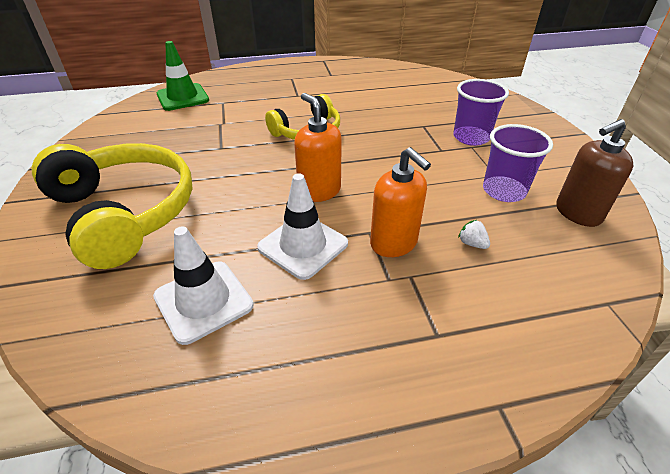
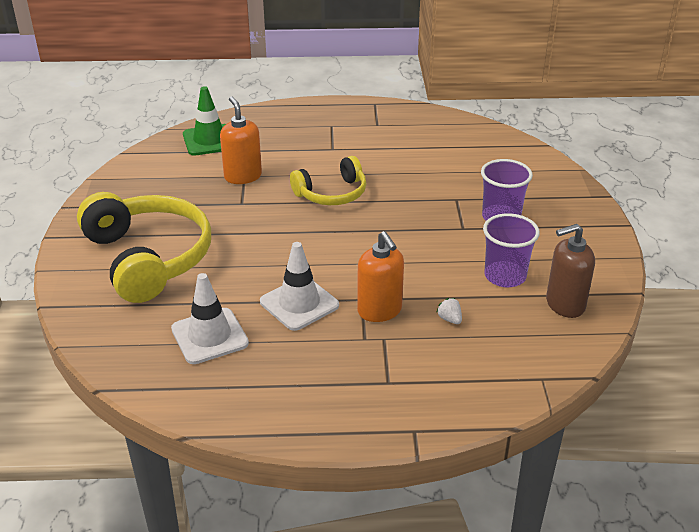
camera: 10 degrees right, 5 degrees down
orange soap dispenser [294,93,342,202] -> orange soap dispenser moved to [220,97,262,184]

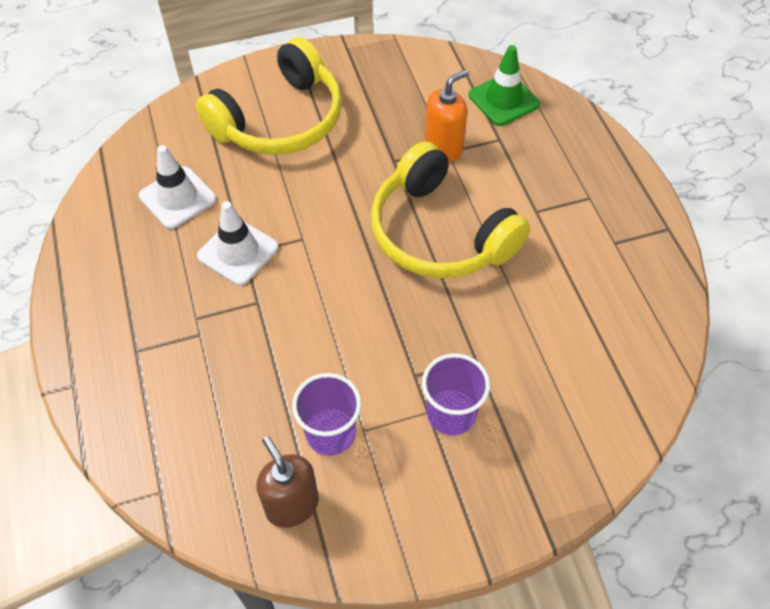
camera: 75 degrees right, 20 degrees up
yellow headphones [290,156,366,205] -> yellow headphones [371,141,530,278], size x1.72
orange soap dispenser [357,231,404,322] -> none
white strawberry [437,298,462,324] -> none

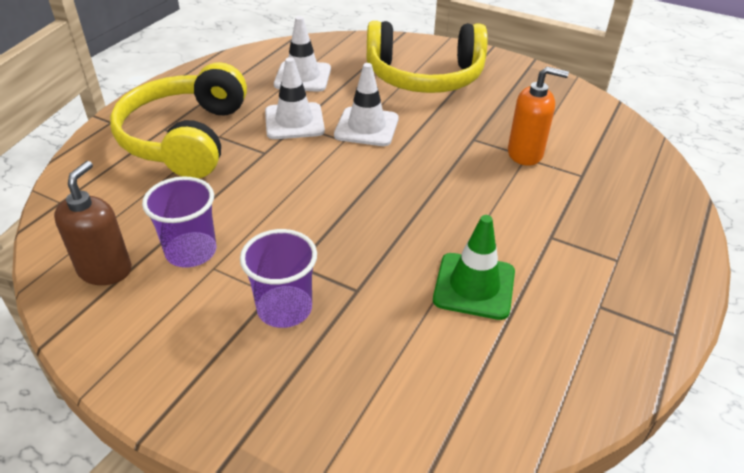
camera: 45 degrees right, 15 degrees down
yellow headphones [371,141,530,278] -> yellow headphones moved to [110,62,247,179]
green traffic cone [469,45,540,126] -> green traffic cone moved to [433,215,515,320]
none -> white traffic cone [334,63,399,146]

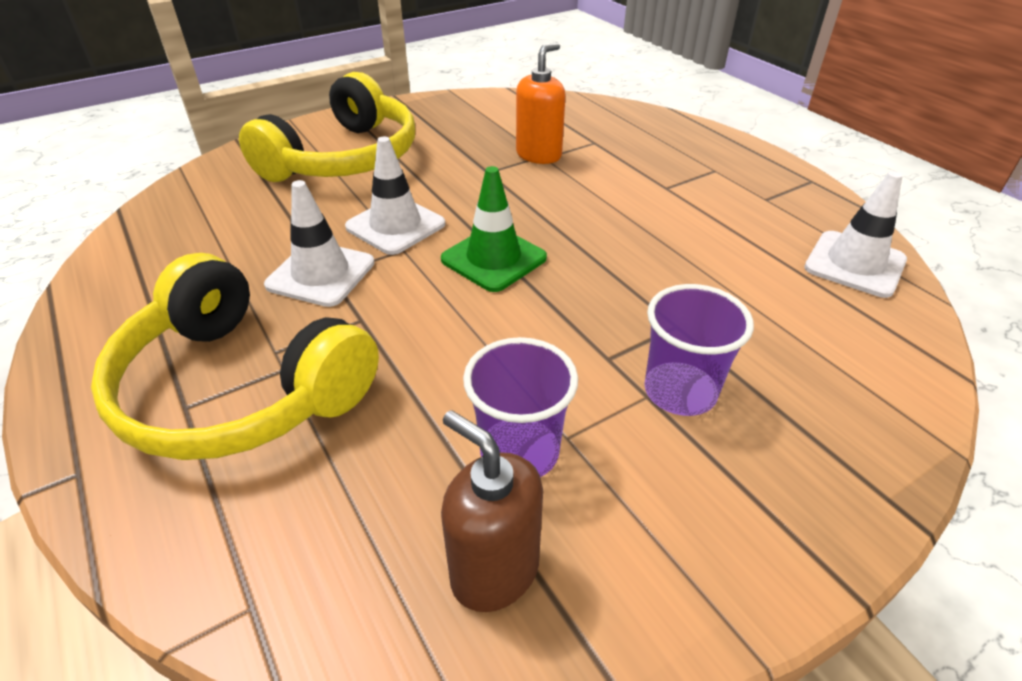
camera: 60 degrees left, 0 degrees up
white traffic cone [274,16,331,92] -> white traffic cone moved to [804,171,907,298]
green traffic cone [433,215,515,320] -> green traffic cone moved to [441,166,547,292]

